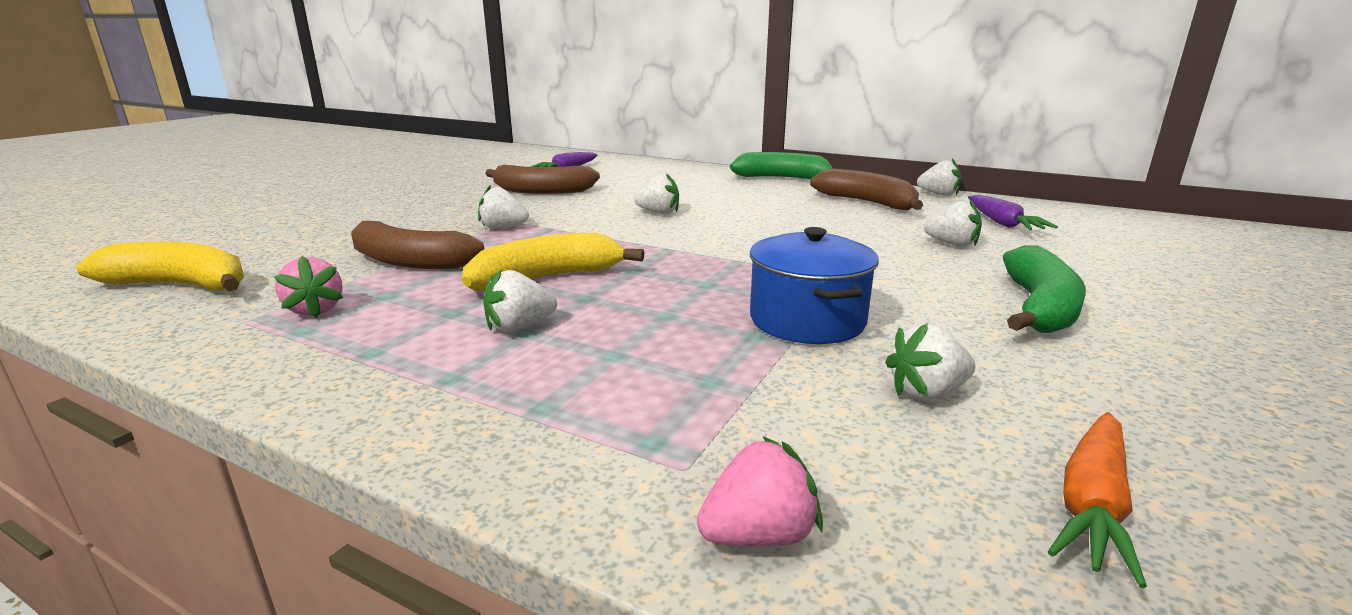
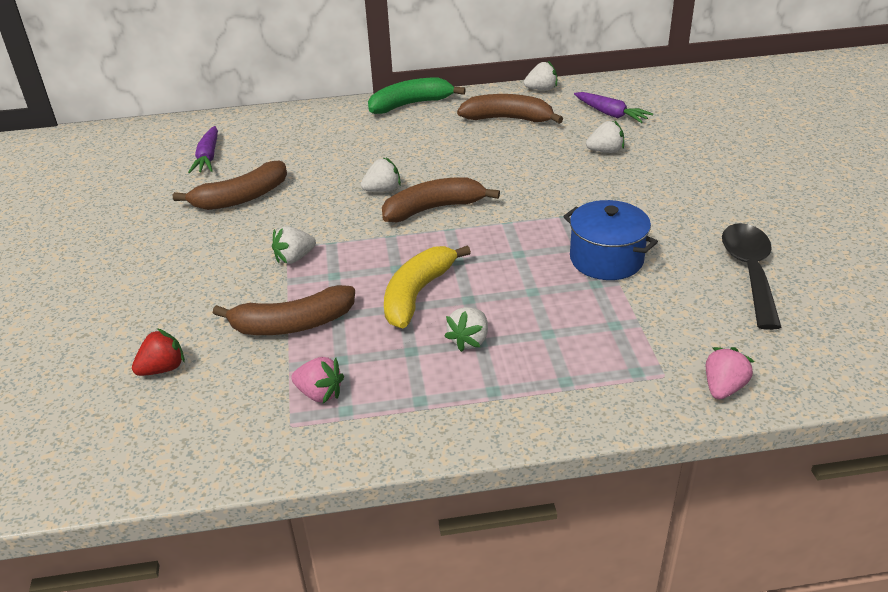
camera: 35 degrees left, 15 degrees up
yellow banana [76,242,244,291] -> none
white strawberry [885,323,975,400] -> none
green banana [1003,245,1086,333] -> none
orange carrot [1048,412,1147,588] -> none
none -> red strawberry [132,328,185,376]
none -> brown banana [382,177,500,222]
none -> black spoon [722,223,781,330]

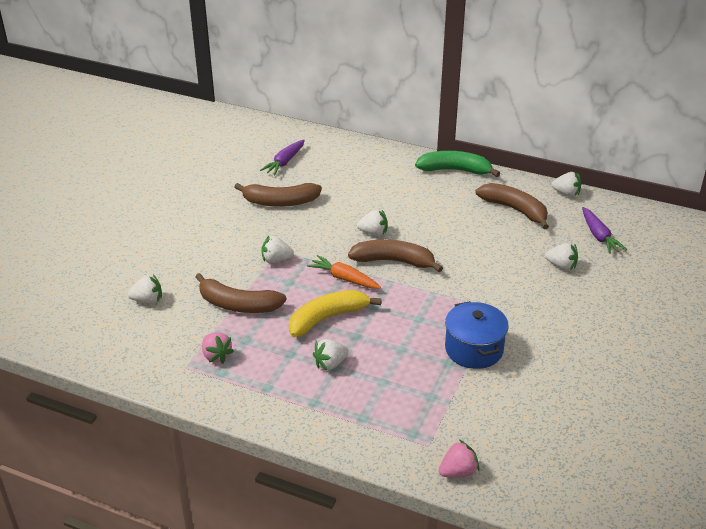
camera: 30 degrees right, 0 degrees up
red strawberry [132,328,185,376] -> white strawberry [128,274,162,304]
black spoon [722,223,781,330] -> none
none -> orange carrot [307,255,381,289]

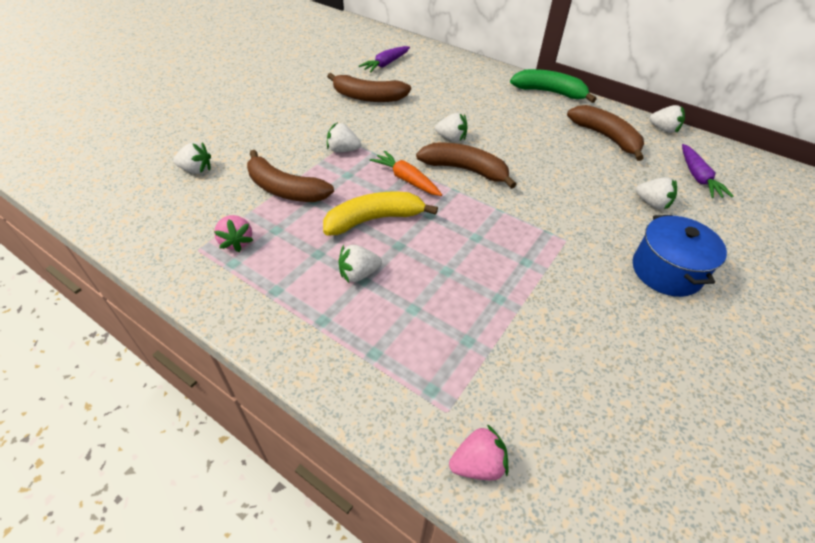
camera: 10 degrees right, 10 degrees up
blue pot [445,301,509,369] -> blue pot moved to [633,215,727,297]

